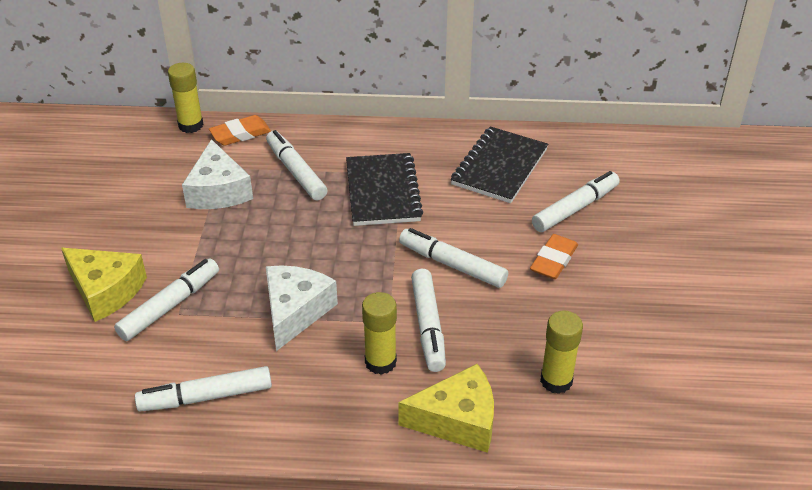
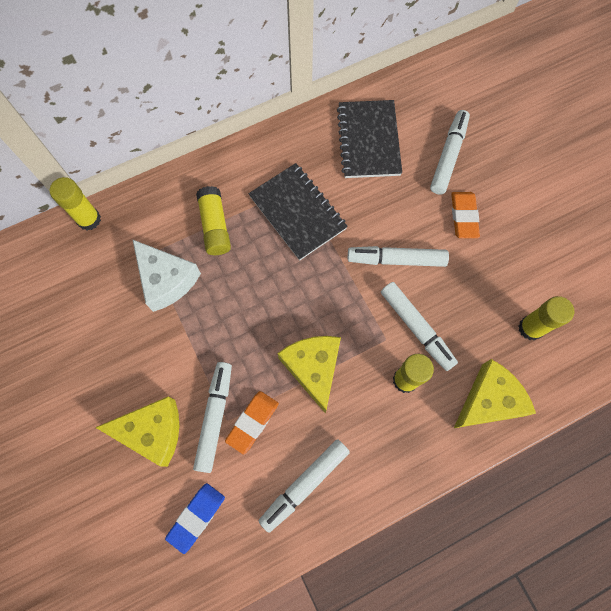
camera: 30 degrees left, 30 degrees up
orange eraser [209,115,271,146] -> orange eraser moved to [225,391,279,454]
white marker [266,130,327,201] -> yellow glue stick [196,186,231,255]
white cheese [266,265,338,351] -> yellow cheese [277,336,341,413]
none -> blue eraser [165,483,225,554]

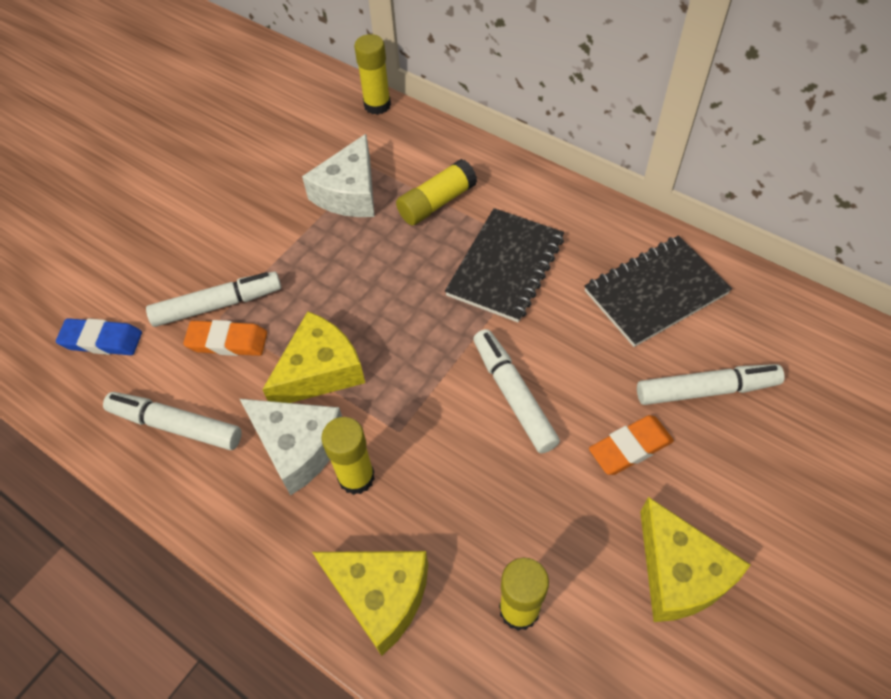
camera: 65 degrees right, 15 degrees down
yellow cheese [95,396,179,467] -> yellow cheese moved to [640,497,751,622]
white marker [381,282,458,371] -> none
none -> white cheese [240,399,342,496]

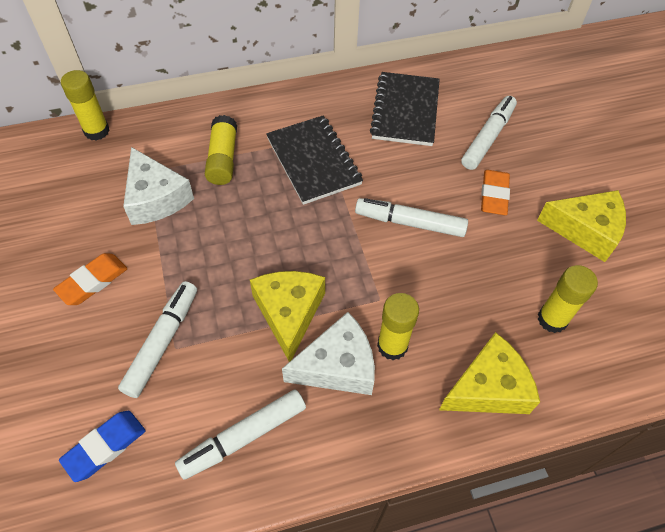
camera: 55 degrees left, 0 degrees up
orange eraser [183,320,267,356] -> orange eraser moved to [53,253,127,305]

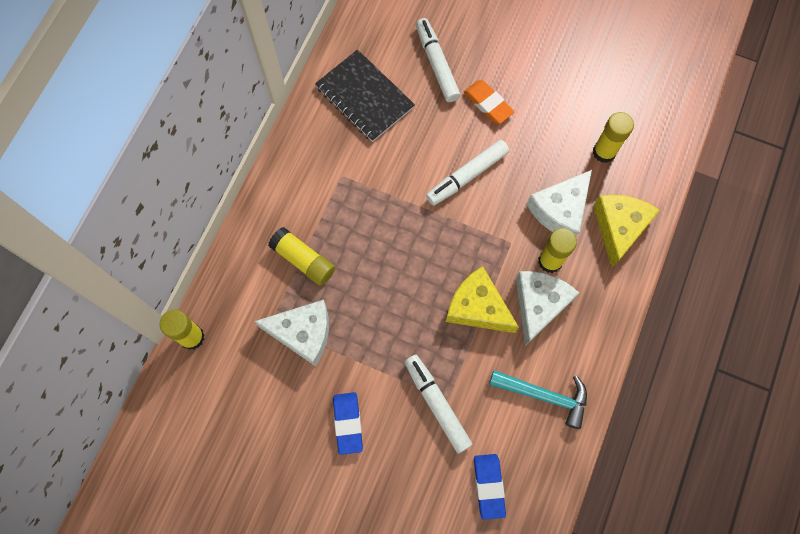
camera: 50 degrees left, 15 degrees up
orange eraser [53,253,127,305] -> blue eraser [333,392,363,455]
white marker [175,389,306,480] -> turquoise hammer [489,370,587,429]
black notebook [266,116,363,205] -> none
yellow cheese [537,190,626,262] -> none
none -> white cheese [527,170,592,237]

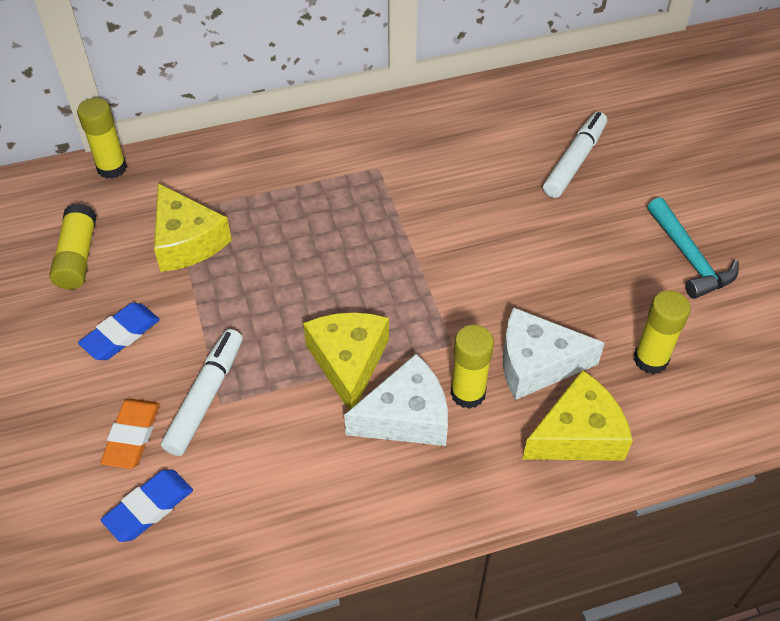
camera: 50 degrees right, 20 degrees down
white cheese [254,300,329,367] -> yellow cheese [154,183,232,272]
yellow glue stick [268,227,335,286] -> yellow glue stick moved to [50,203,97,289]
black notebook [315,50,415,142] -> none
white marker [426,140,509,206] -> none
orange eraser [464,80,515,124] -> orange eraser moved to [100,399,160,469]
turquoise hammer [489,370,587,429] -> turquoise hammer moved to [647,197,739,299]

